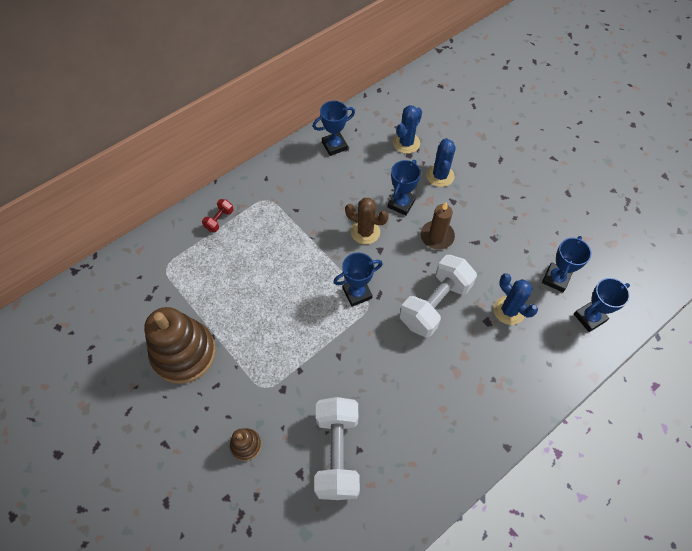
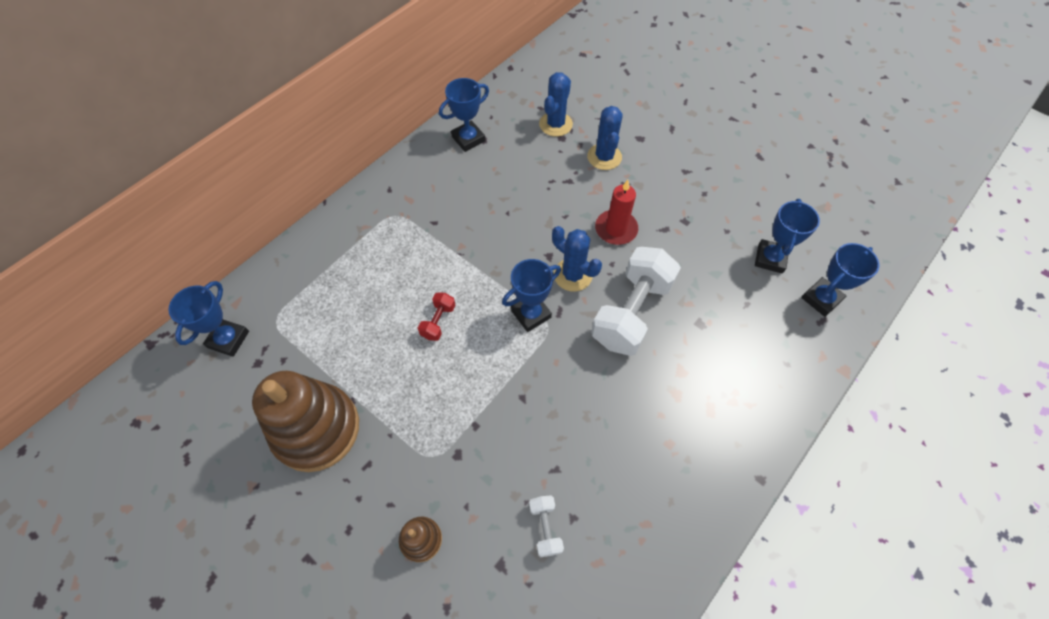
camera: 10 degrees left, 0 degrees up
red dumbbell [202,199,234,232] -> red dumbbell moved to [418,293,456,341]
white dumbbell [314,397,360,500] -> white dumbbell [529,495,564,557], size x0.44
brown cactus [345,198,389,244] -> none
blue trophy [388,160,421,216] -> blue trophy moved to [169,281,249,357]
brown candle [420,202,455,250] -> red candle [595,180,638,245]
blue cactus [493,273,538,325] -> blue cactus moved to [552,226,602,292]

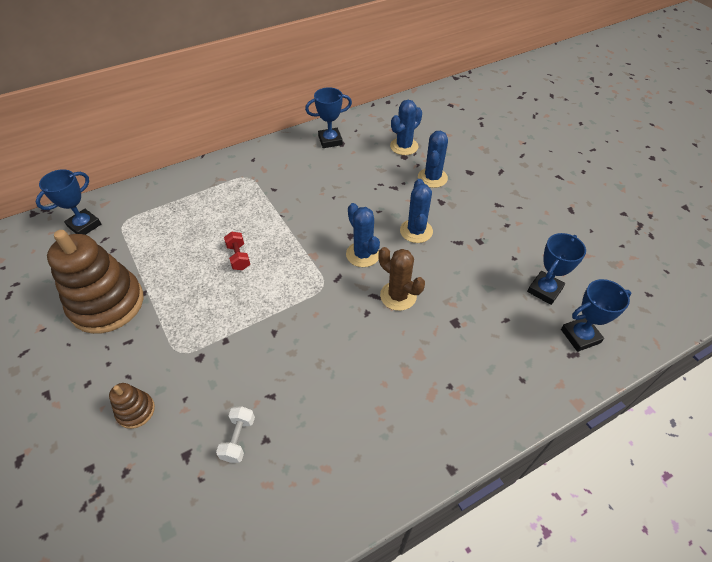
camera: 20 degrees right, 10 degrees down
red dumbbell [418,293,456,341] -> red dumbbell turned 60 degrees counterclockwise [224,232,250,270]
blue trophy [502,259,561,332] -> none
white dumbbell [591,247,681,356] -> brown cactus [378,247,425,311]
red candle [595,180,638,245] -> blue cactus [400,179,433,243]

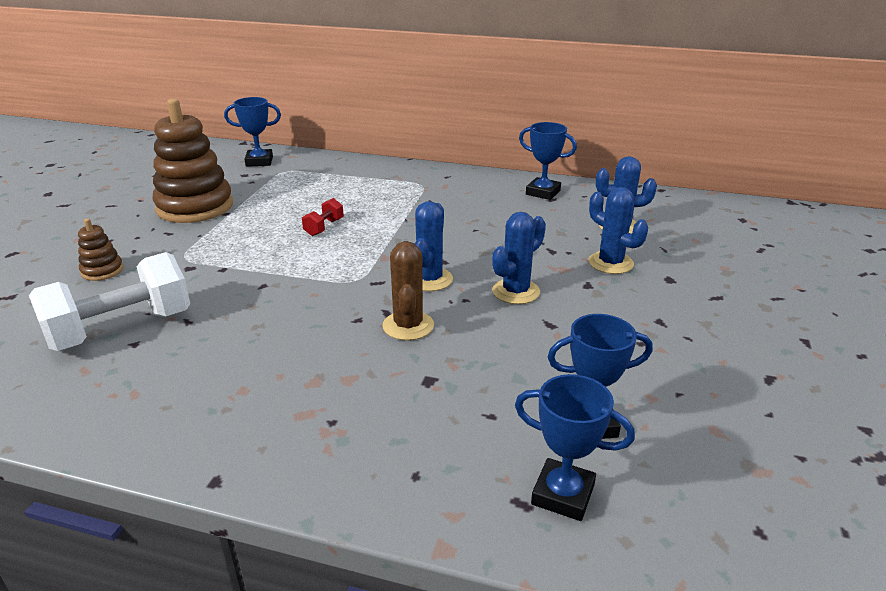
camera: 45 degrees right, 20 degrees down
white dumbbell [216,406,255,463] -> white dumbbell [29,252,190,351], size x2.26
blue cactus [418,131,448,188] -> blue cactus turned 75 degrees clockwise [589,187,648,274]

